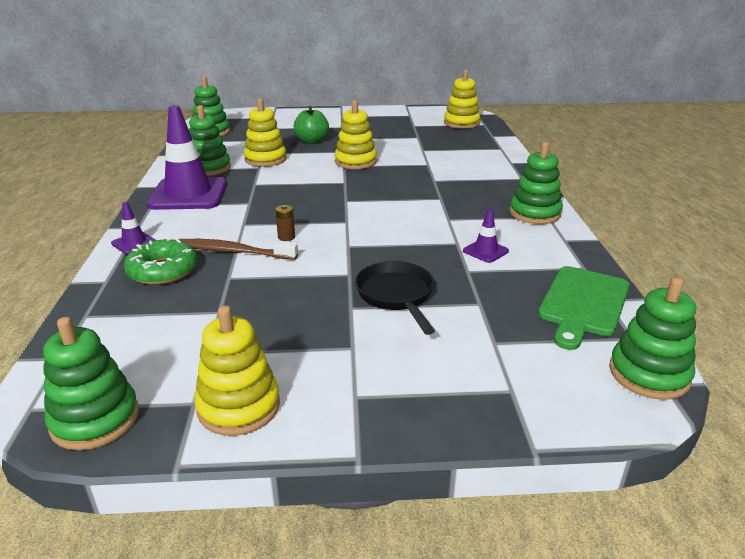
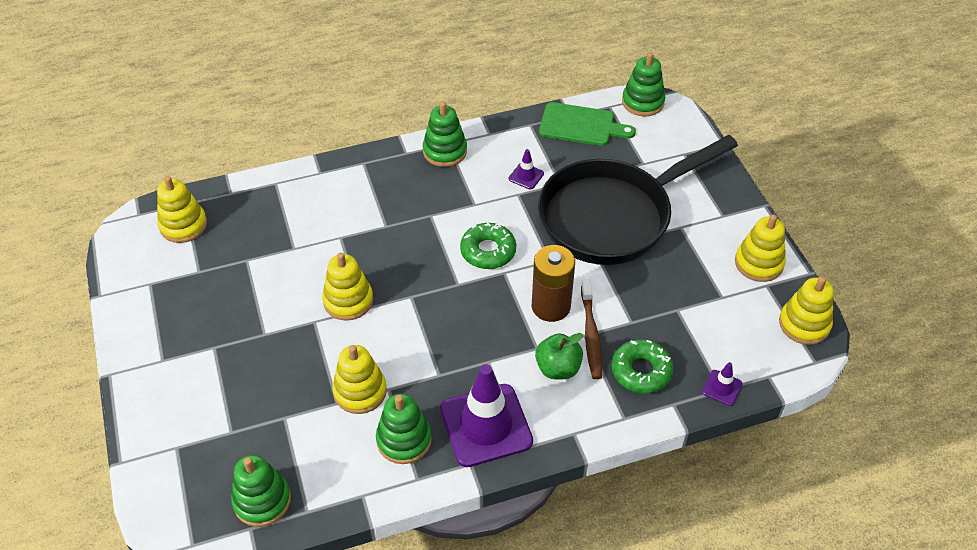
camera: 105 degrees left, 20 degrees up
green stacking toy [43,317,139,450] -> yellow stacking toy [779,277,834,345]
purple traffic cone [111,202,156,254] -> purple traffic cone moved to [702,362,743,406]
brown battery [275,205,295,241] -> brown battery [532,245,575,322], size x2.49
green apple [294,106,329,144] -> green apple moved to [535,333,583,379]
black pan [355,261,435,335] -> black pan [538,135,738,265], size x2.26
none -> green donut [460,223,516,269]

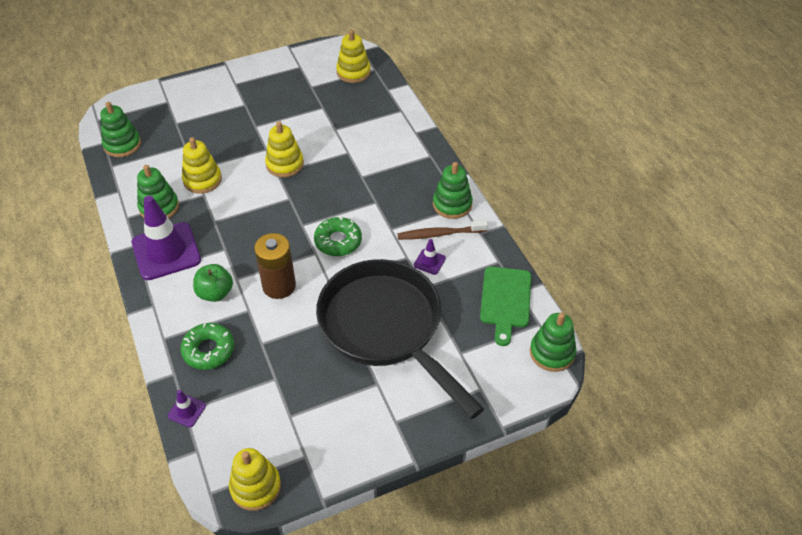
camera: 85 degrees right, 0 degrees up
brown toothbrush [581,279,602,379] -> brown toothbrush moved to [397,220,488,240]
yellow stacking toy [735,214,786,282] -> none

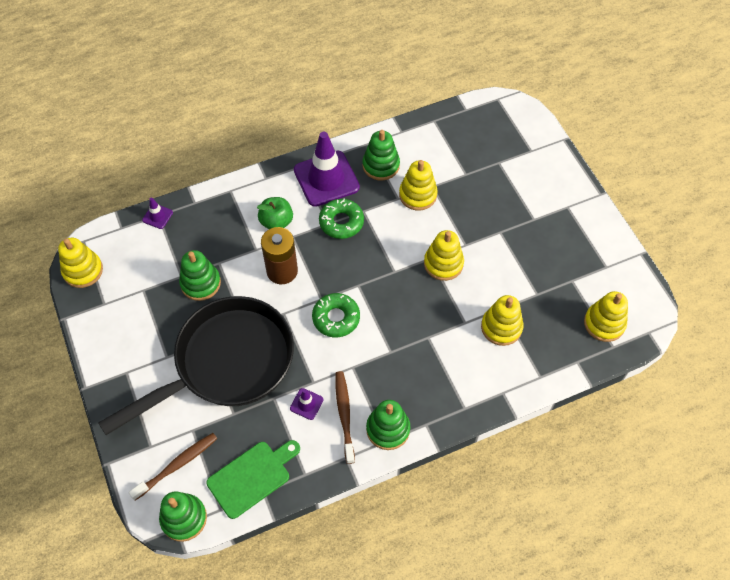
camera: 90 degrees right, 10 degrees up
green stacking toy [100,102,141,157] -> green stacking toy moved to [179,250,221,301]
green donut [180,323,234,370] -> green donut moved to [319,199,364,239]
green cutting board [480,267,531,346] -> green cutting board turned 135 degrees clockwise [206,440,300,519]
none -> brown toothbrush [128,433,217,501]
none -> yellow stacking toy [481,295,524,346]

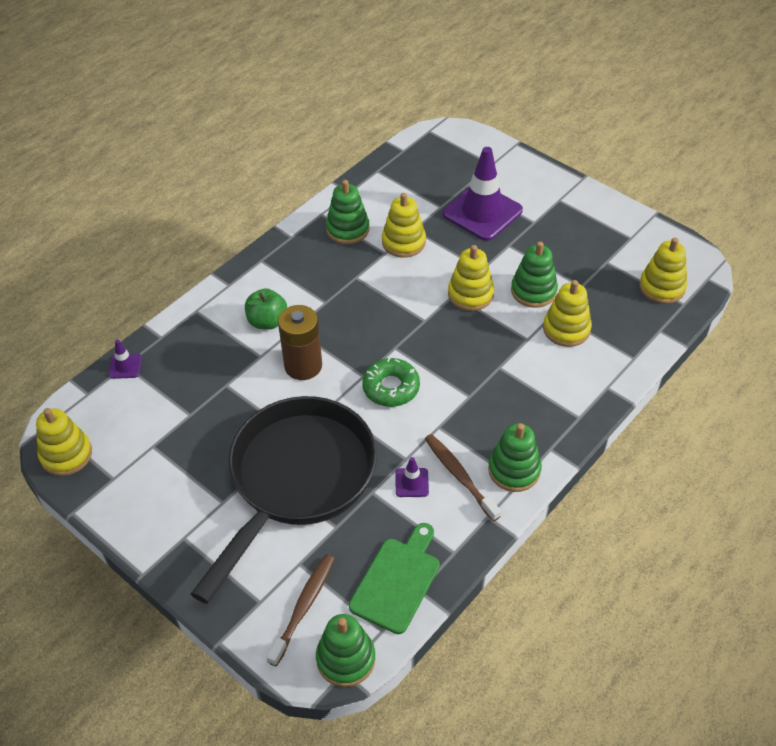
camera: 25 degrees left, 10 degrees down
green stacking toy [179,250,221,301] -> green stacking toy moved to [511,242,558,308]
purple traffic cone [294,132,360,207] -> purple traffic cone moved to [443,147,523,241]
green donut [319,199,364,239] -> none

